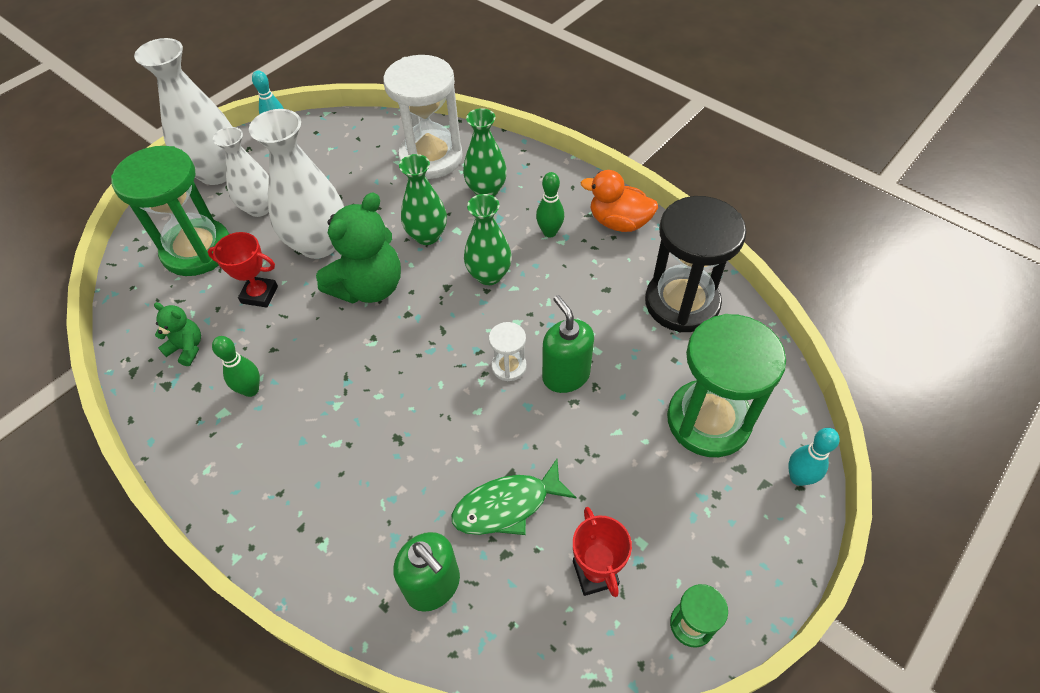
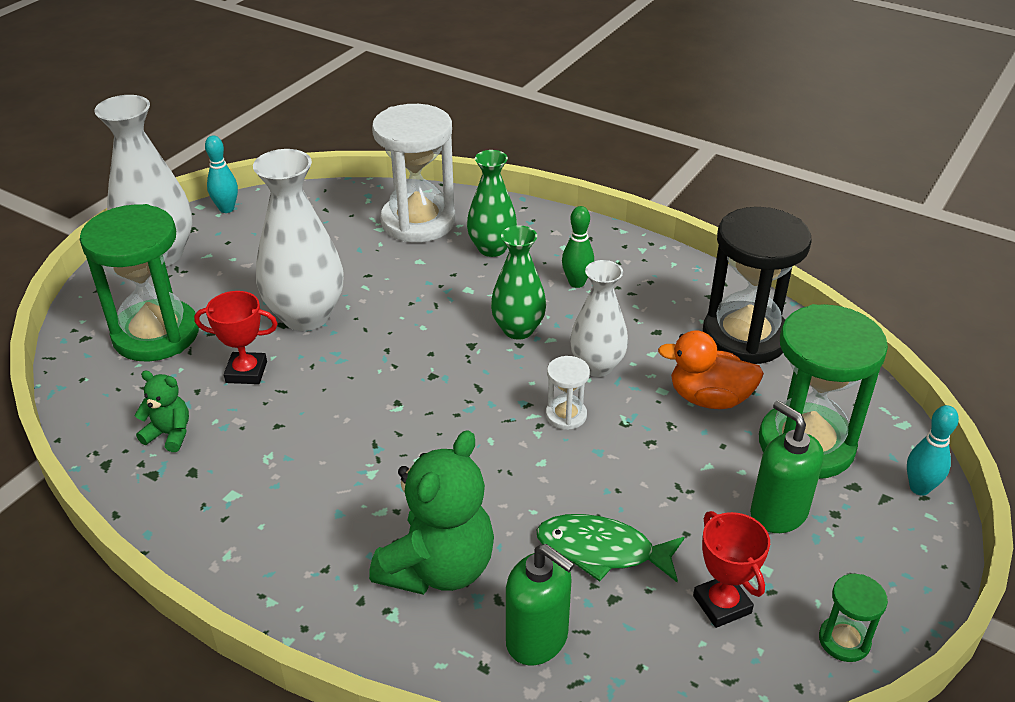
camera: 10 degrees left, 15 degrees down
green bowling pin [212,336,260,397] -> none
white vase [213,127,269,217] -> white vase moved to [570,260,628,377]
green teddy bear [316,192,401,304] -> green teddy bear moved to [369,430,494,595]
green vase [399,154,447,245] -> none
green fish [452,459,577,535] -> green fish turned 45 degrees clockwise [537,514,685,582]
green soap dispenser [542,295,594,393] -> green soap dispenser moved to [750,400,824,533]
orange duck [581,170,658,232] -> orange duck moved to [658,331,764,409]

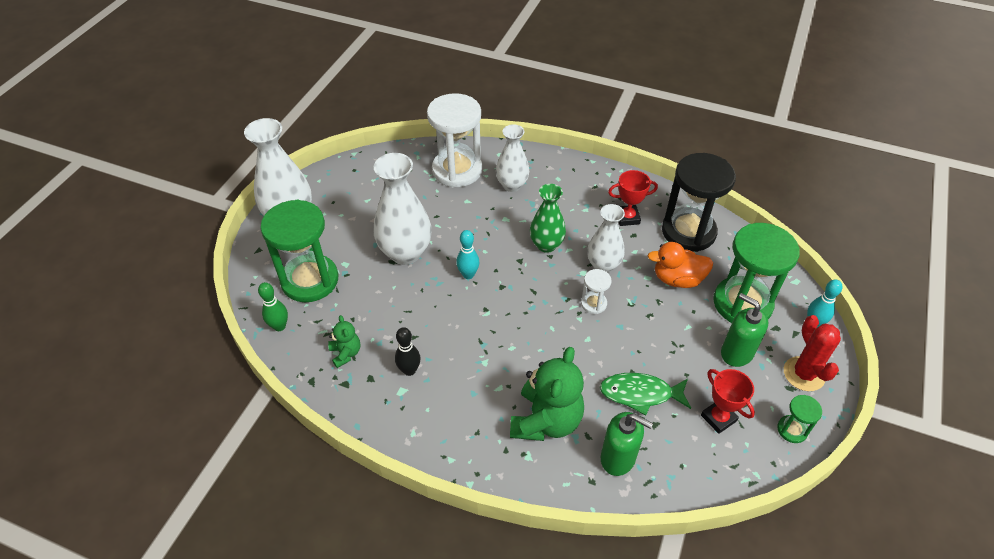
camera: 10 degrees left, 10 degrees up
green teddy bear [135,371,189,452] -> green teddy bear turned 60 degrees clockwise [328,315,360,368]
red trophy [194,291,278,384] -> red trophy moved to [608,170,658,226]
turquoise bowling pin [205,135,238,213] -> turquoise bowling pin moved to [456,230,480,279]
green vase [467,150,517,257] -> white vase [496,124,529,192]
green bowling pin [562,206,594,288] -> green bowling pin moved to [258,282,288,331]
none -> black bowling pin [395,327,421,376]
none -> red cactus [784,315,841,391]

